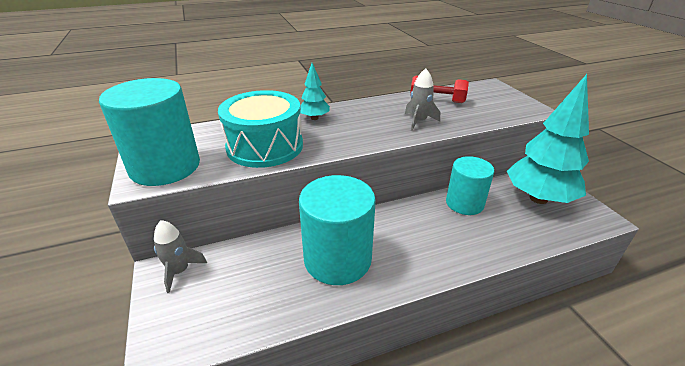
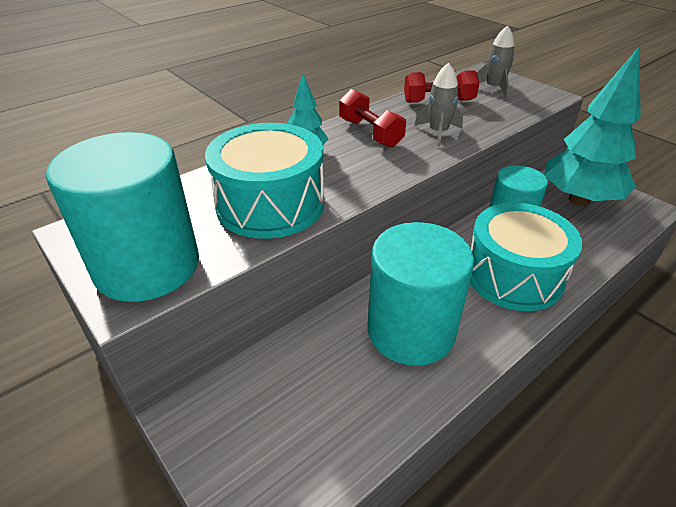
camera: 20 degrees left, 5 degrees up
grey rocket [154,220,207,293] -> grey rocket moved to [477,25,515,98]
none -> red dumbbell [339,89,406,147]
none -> turquoise drum [470,203,583,311]

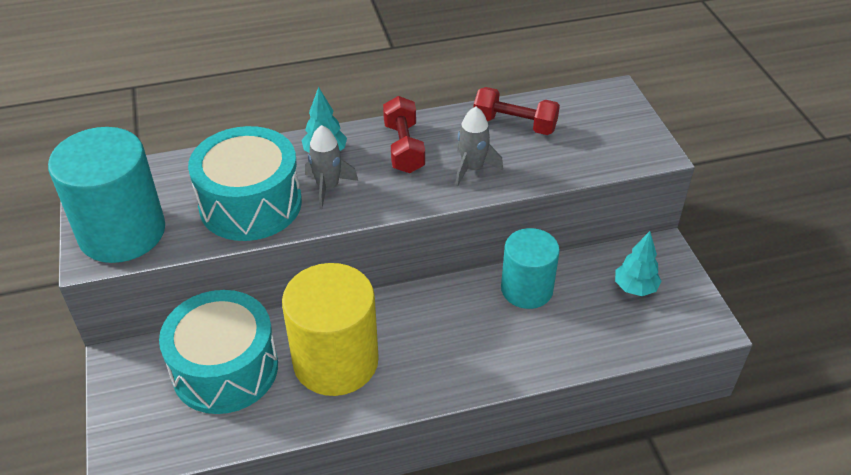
camera: 25 degrees right, 5 degrees up
turquoise cylinder [367,222,474,366] -> yellow cylinder [282,263,379,396]
turquoise drum [470,203,583,311] -> turquoise drum moved to [159,290,278,414]
grey rocket [477,25,515,98] -> grey rocket moved to [305,125,358,209]
turquoise tree [544,47,641,206] -> turquoise tree [615,231,661,296], size x0.45

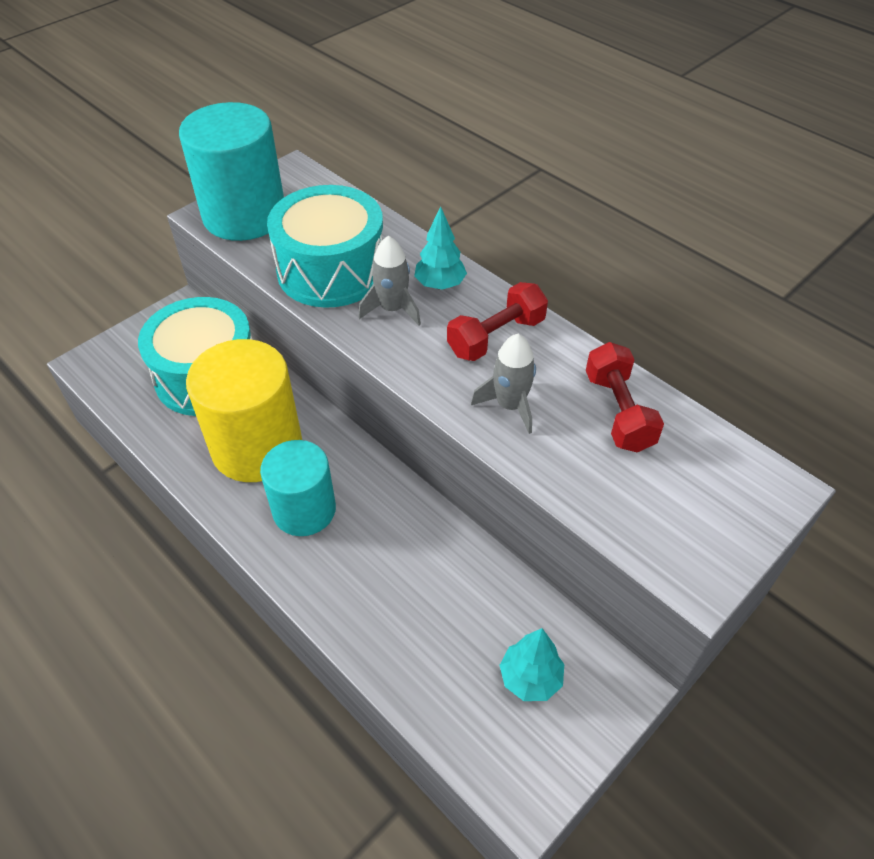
camera: 60 degrees right, 5 degrees up
turquoise cylinder [501,228,560,309] -> turquoise cylinder moved to [260,440,336,536]

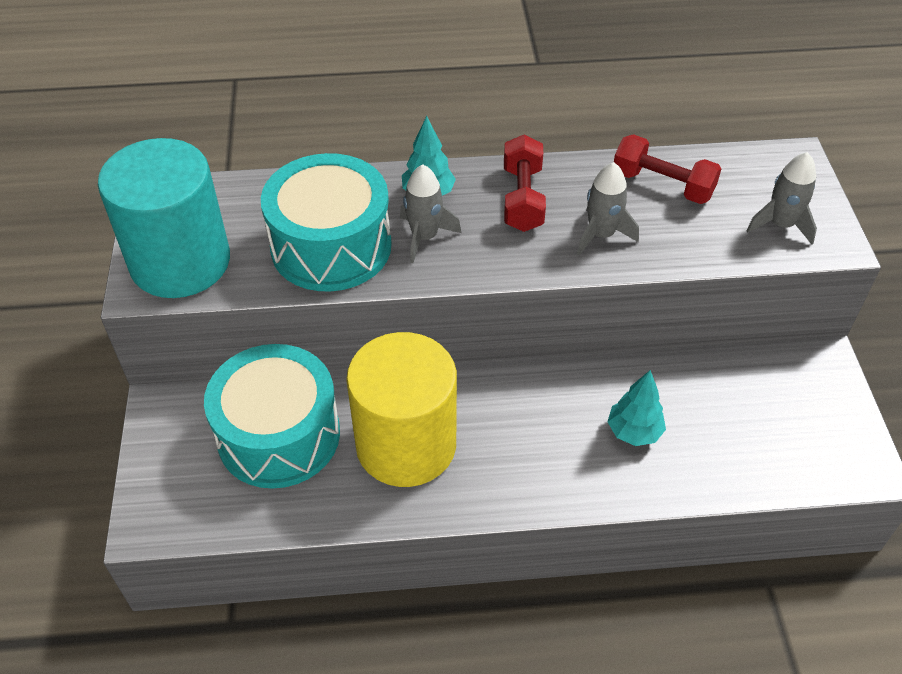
camera: 50 degrees left, 0 degrees up
turquoise cylinder [260,440,336,536] -> none
turquoise tree [499,628,564,701] -> turquoise tree moved to [607,370,666,446]
none -> grey rocket [746,152,817,244]

